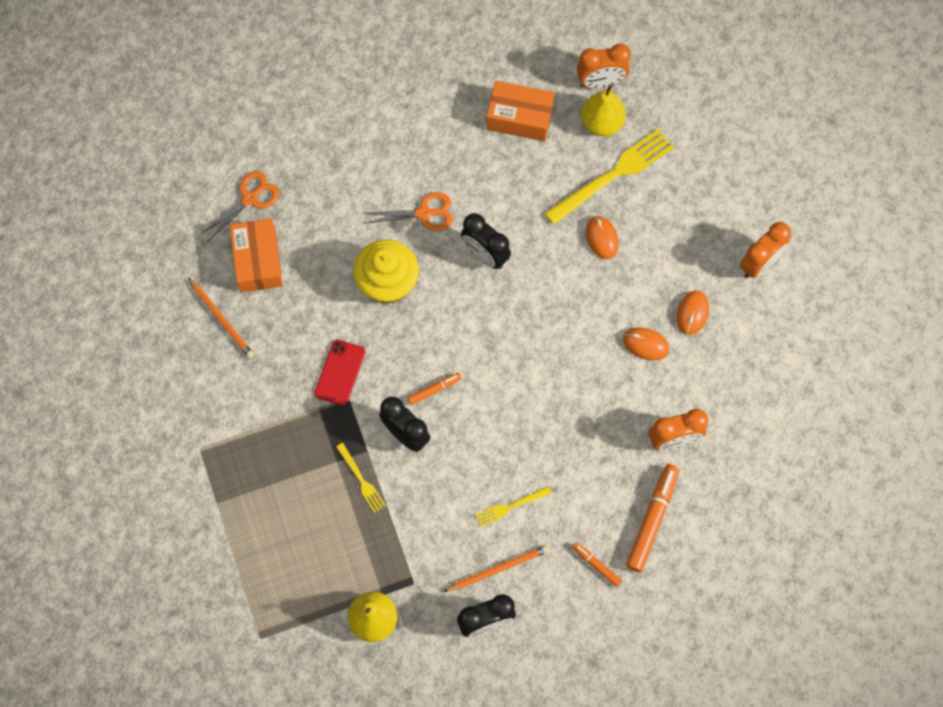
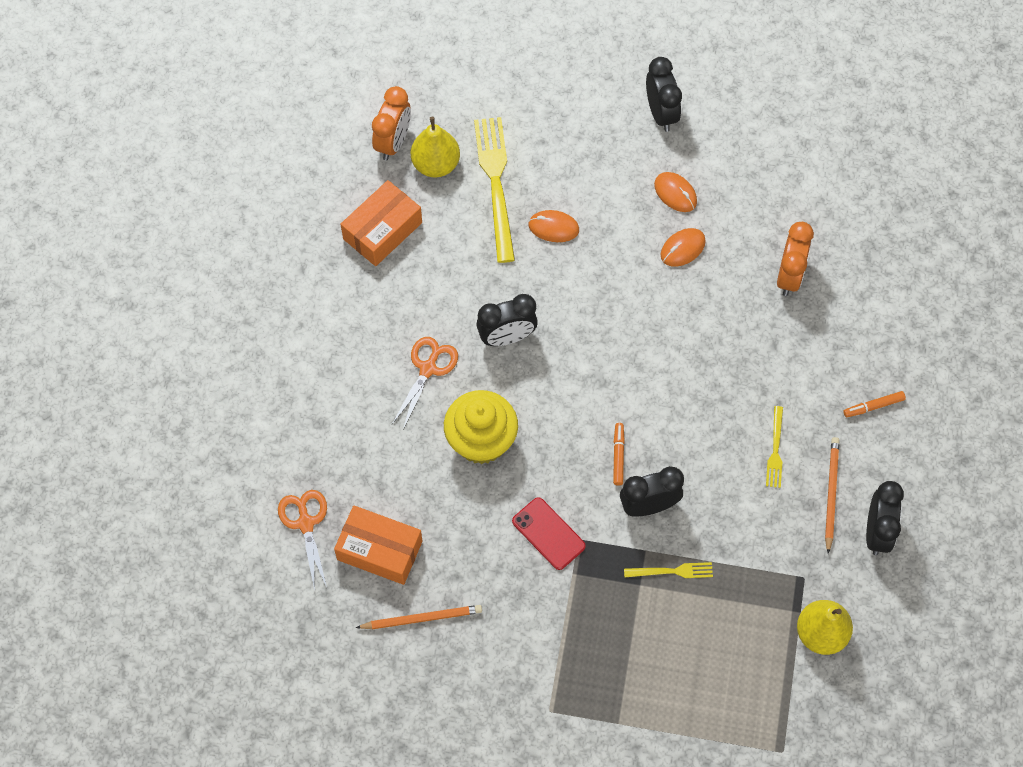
camera: 60 degrees left, 5 degrees down
orange marker [626,464,679,572] -> none
orange clock [740,222,791,278] -> black clock [646,57,682,132]

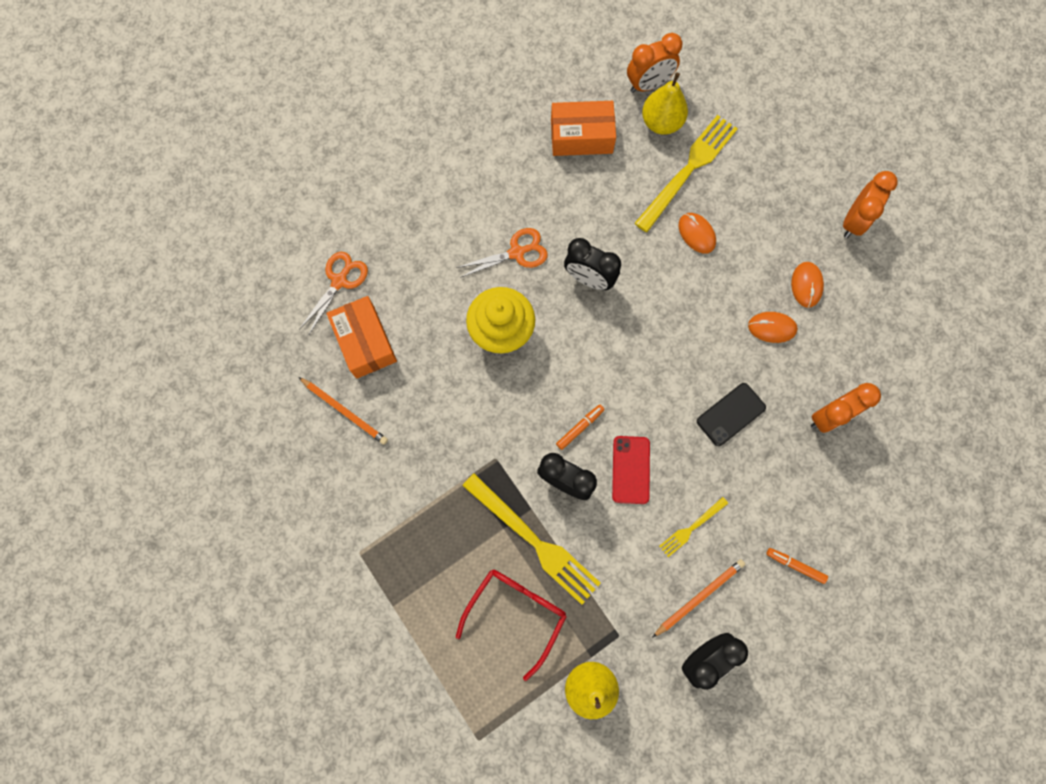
camera: 45 degrees right, 10 degrees up
red phone [512,497,586,570] -> red phone moved to [612,436,650,504]
yellow fork [624,562,713,578] -> yellow fork [462,473,601,605], size x2.03
black clock [646,57,682,132] -> orange clock [843,171,897,238]
none -> red glasses [456,570,567,681]
none -> black phone [697,383,766,446]

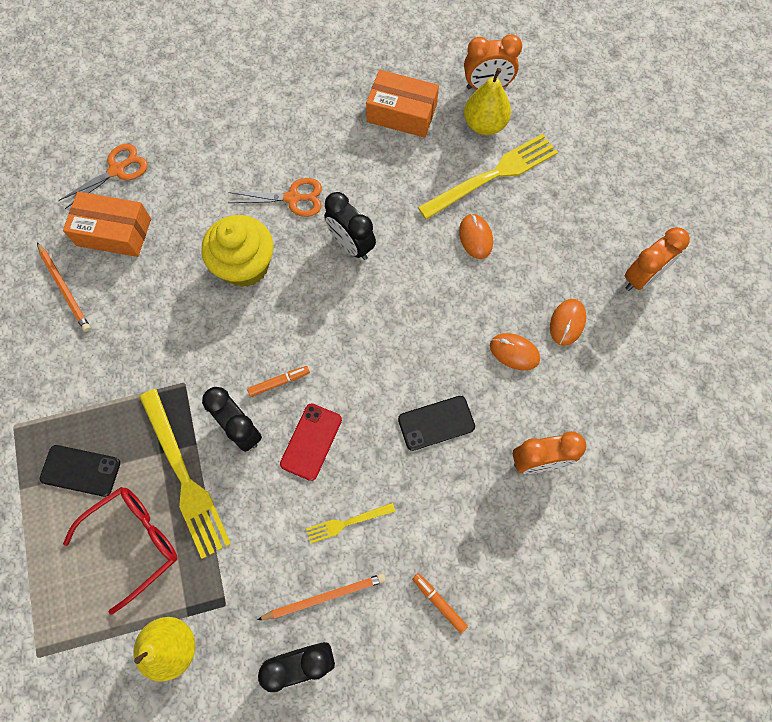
camera: 20 degrees right, 5 degrees down
orange box [326,296,397,379] -> orange box turned 75 degrees counterclockwise [63,191,151,257]
none -> black phone [40,445,120,497]

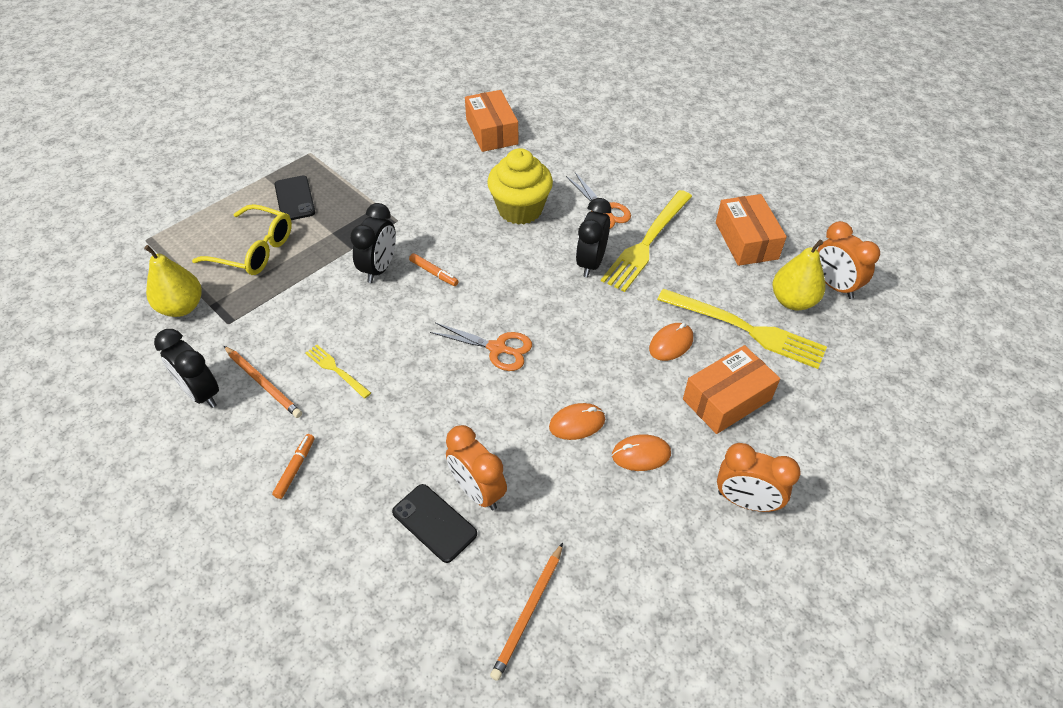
camera: 60 degrees right, 20 degrees down
orange pencil [37,242,91,332] -> orange pencil moved to [490,543,563,681]
orange scissors [59,144,148,209] -> orange scissors moved to [430,323,532,371]
red glasses [63,487,177,615] -> yellow glasses [192,204,292,275]
yellow fork [140,389,231,559] -> yellow fork moved to [601,190,692,292]
red phone [280,403,342,481] -> none
black phone [398,396,475,451] -> black phone moved to [392,484,477,563]
orange mouse [490,333,540,370] -> orange mouse turned 75 degrees clockwise [549,403,605,440]
none -> orange box [683,345,780,434]

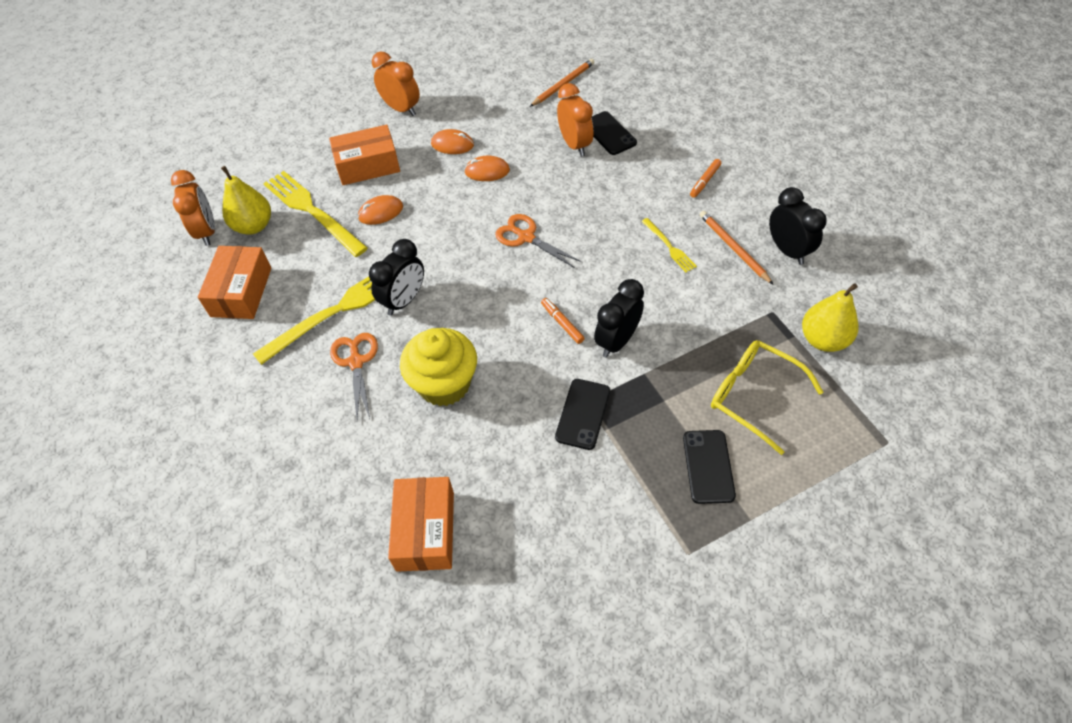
camera: 160 degrees left, 5 degrees up
none -> black phone [555,379,610,450]

